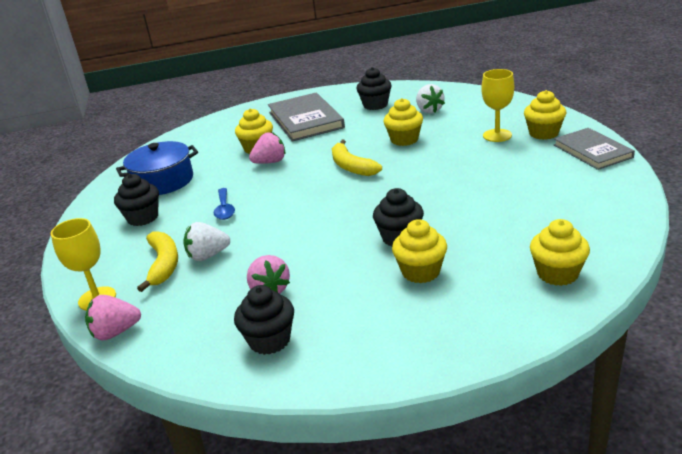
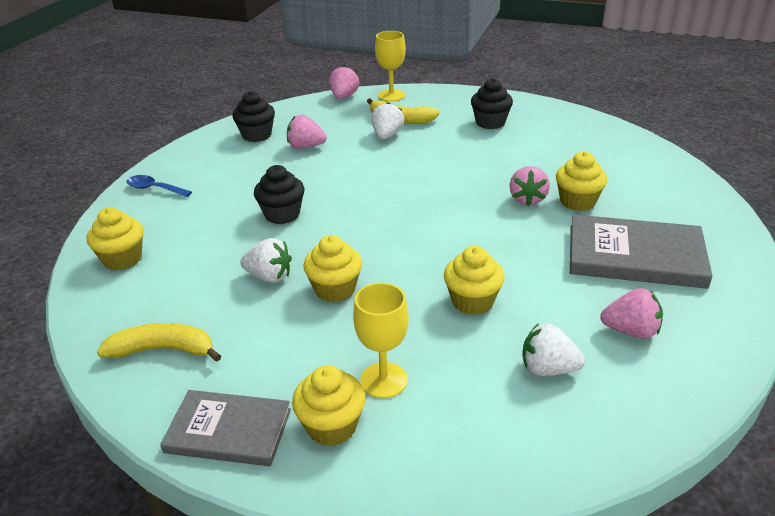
camera: 120 degrees right, 5 degrees up
blue pot [116,141,198,195] -> none
blue spoon [214,188,235,220] -> blue spoon moved to [126,175,192,197]
yellow banana [332,140,382,176] -> yellow banana moved to [97,323,221,362]
black cupcake [357,67,392,110] -> pink strawberry [600,288,663,339]
yellow cupcake [392,219,447,283] -> yellow cupcake moved to [303,235,362,302]
none -> white strawberry [240,238,292,283]

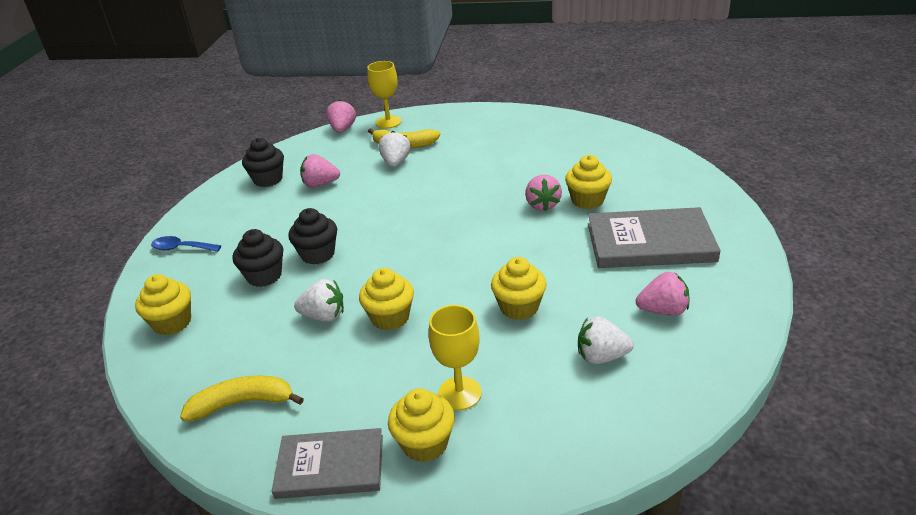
camera: 10 degrees left, 0 degrees up
black cupcake [471,78,513,129] -> black cupcake moved to [233,229,283,287]

